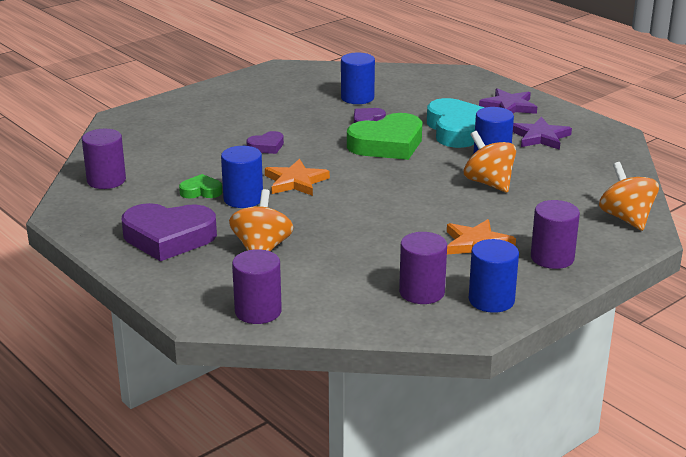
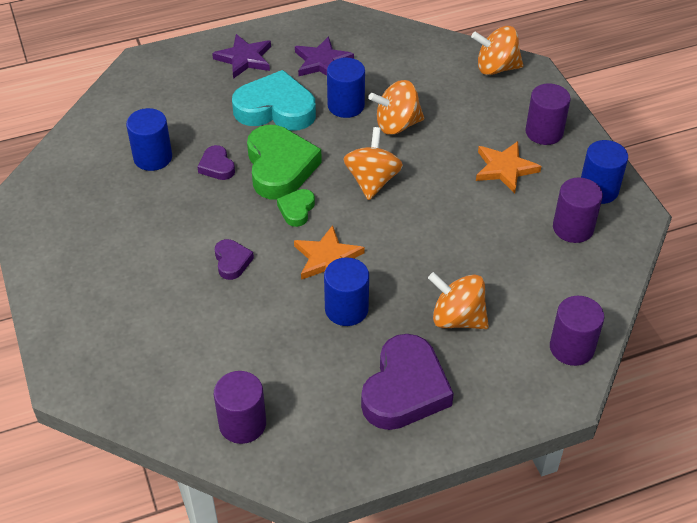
camera: 70 degrees left, 20 degrees up
green heart [179,174,222,198] -> green heart moved to [277,189,315,227]
none -> orange spinning top [343,127,403,200]

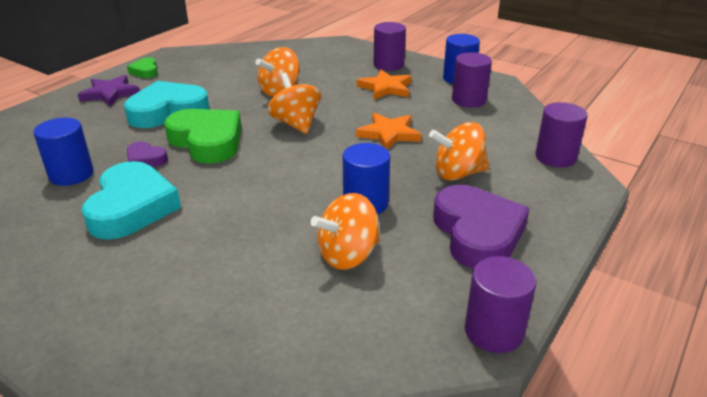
camera: 35 degrees left, 15 degrees down
purple cylinder [214,371,266,444] -> purple cylinder moved to [465,256,536,353]
purple heart [215,239,254,280] -> none
green heart [277,189,315,227] -> green heart moved to [127,58,158,78]
orange star [294,225,365,280] -> orange star moved to [356,113,422,150]
purple star [295,36,354,76] -> none
blue cylinder [327,58,365,118] -> none
orange spinning top [471,26,523,75] -> orange spinning top moved to [311,193,380,270]
none -> turquoise heart [81,161,181,240]

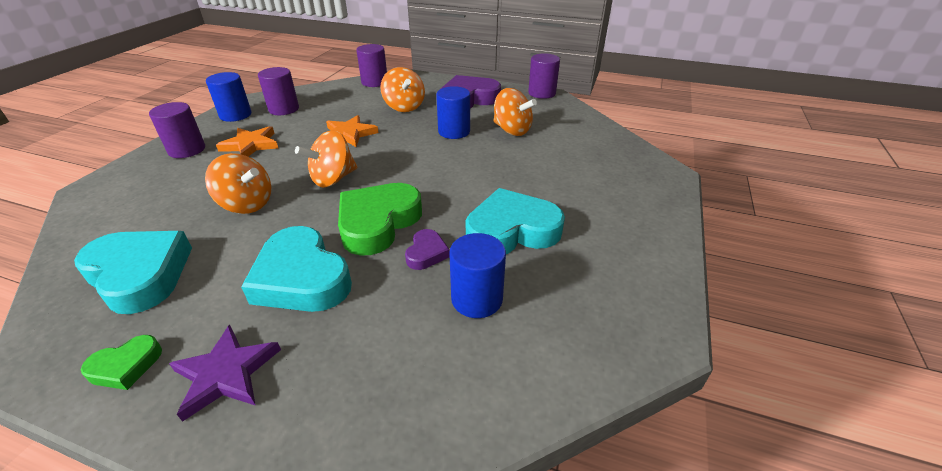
camera: 105 degrees left, 5 degrees up
none -> turquoise heart [74,231,192,314]

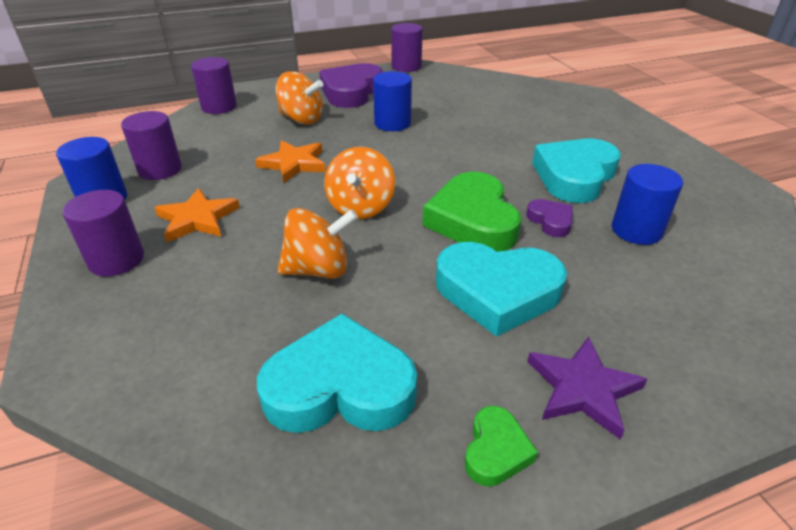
camera: 40 degrees left, 0 degrees up
orange spinning top [494,88,537,136] -> none

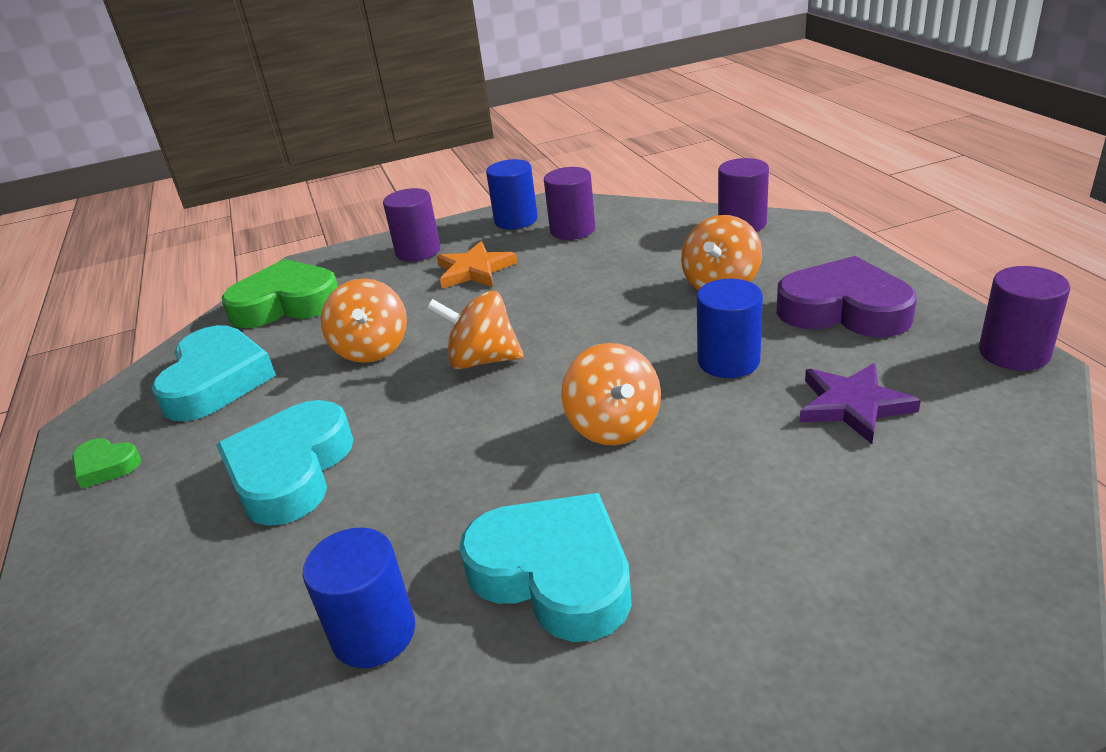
camera: 95 degrees right, 5 degrees down
orange star [255,140,326,183] -> none
green heart [423,172,521,252] -> green heart moved to [222,259,338,328]
purple heart [526,199,573,237] -> none
purple star [527,337,647,439] -> purple star moved to [800,363,921,444]
none -> orange spinning top [561,343,661,445]

